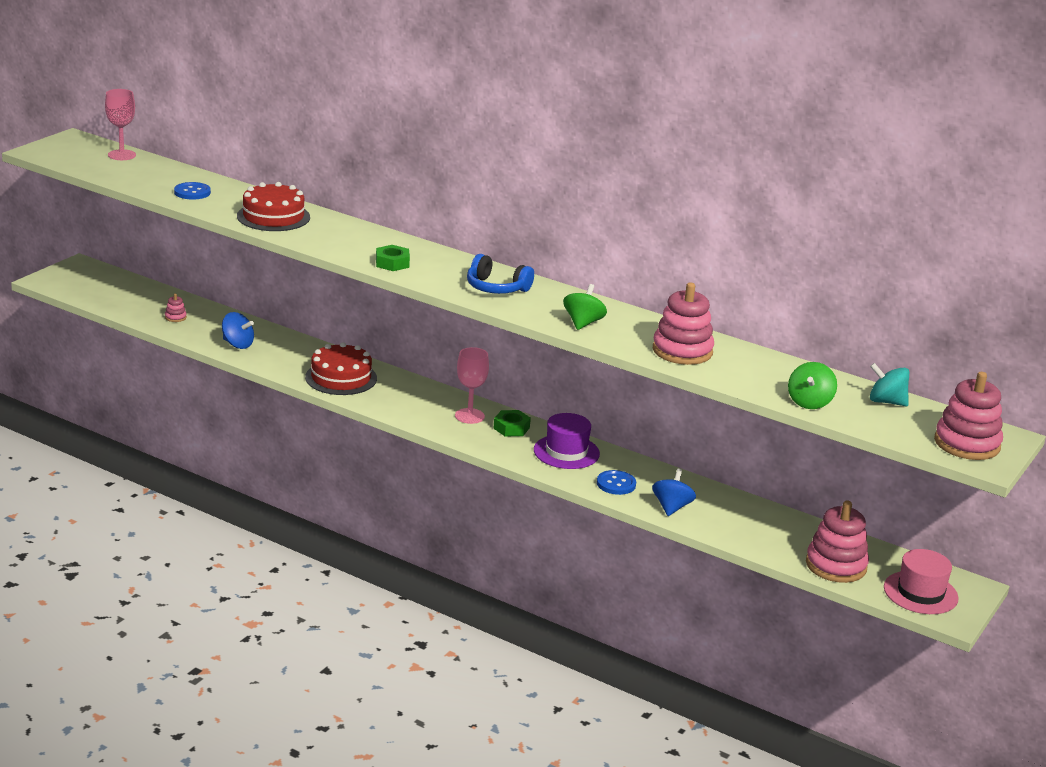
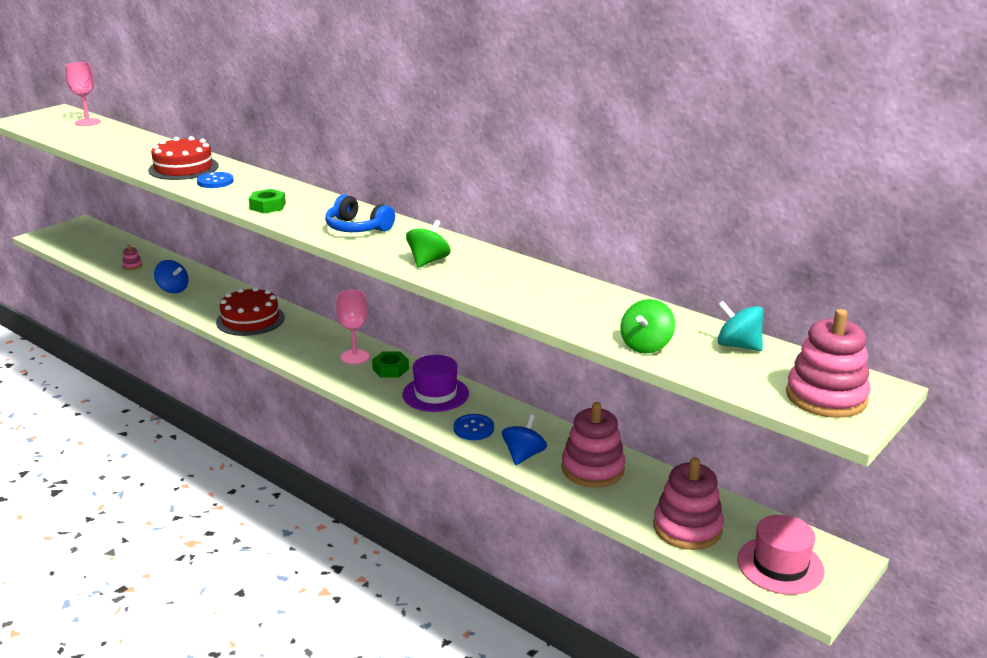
camera: 10 degrees right, 0 degrees up
blue button [174,182,211,200] -> blue button moved to [197,172,234,188]
pink stacking toy [653,283,714,365] -> pink stacking toy moved to [562,402,626,487]

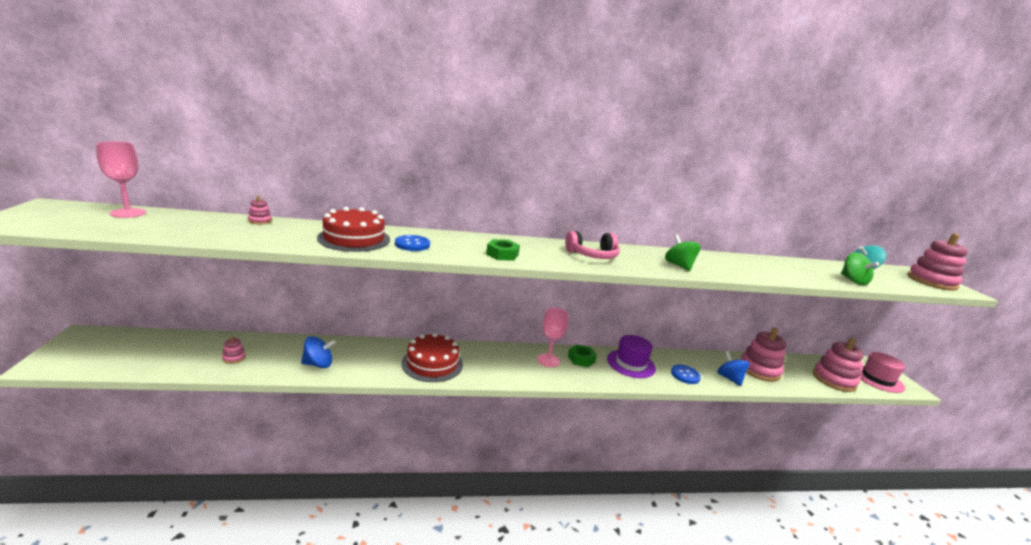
camera: 50 degrees left, 5 degrees down
blue headphones [325,194,395,232] -> pink headphones [565,231,620,259]
none -> pink stacking toy [248,196,272,224]

